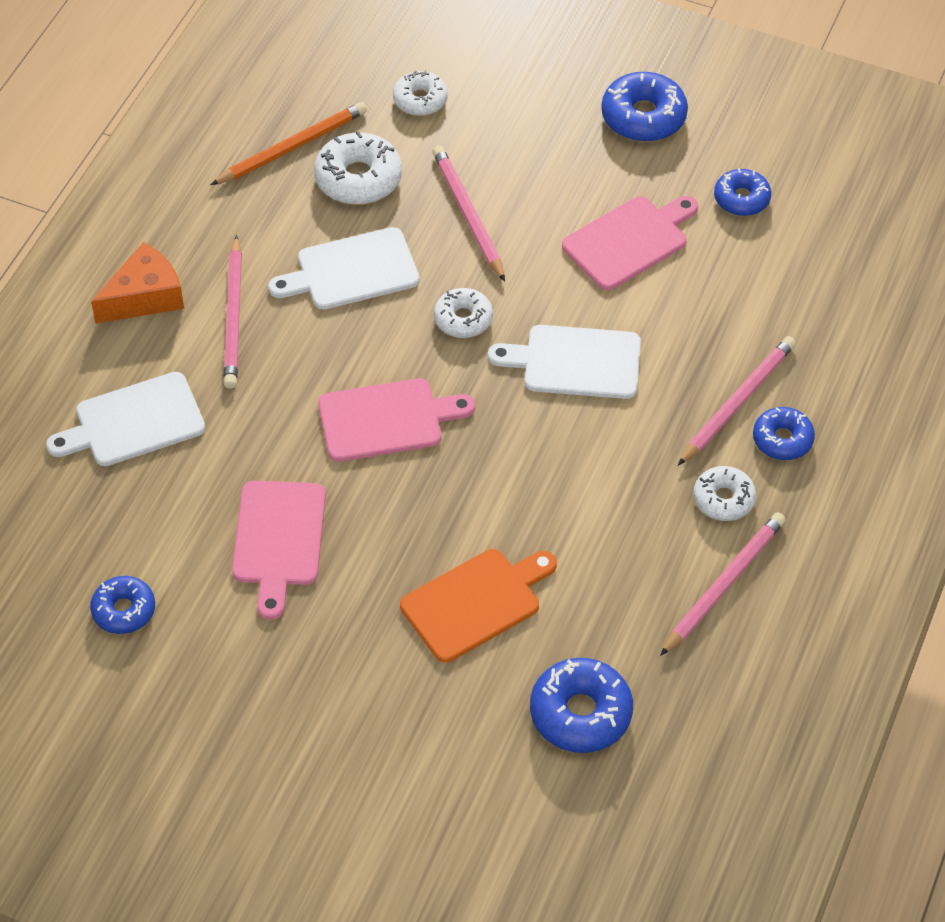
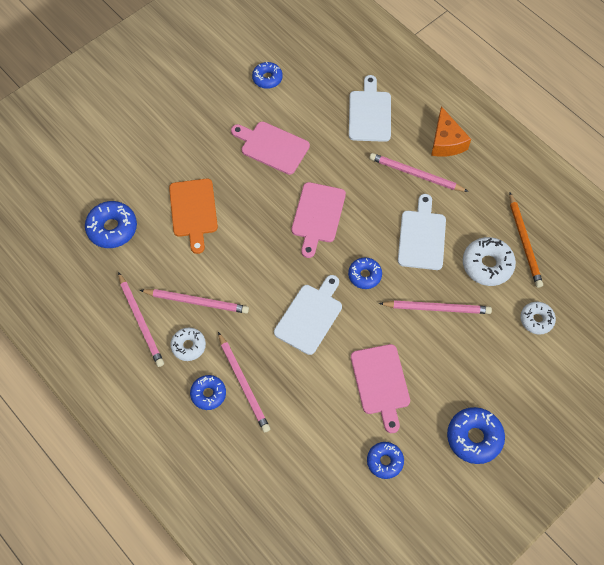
camera: 115 degrees right, 10 degrees up
white donut [434,288,493,338] -> blue donut [348,258,382,289]
none -> pink pencil [140,289,249,314]

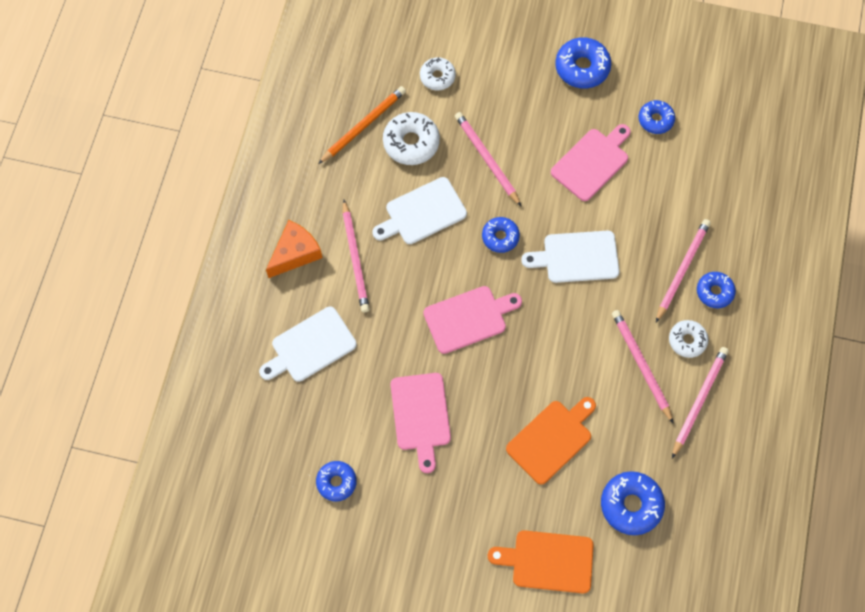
camera: 125 degrees left, 5 degrees up
none -> orange cutting board [488,530,594,593]

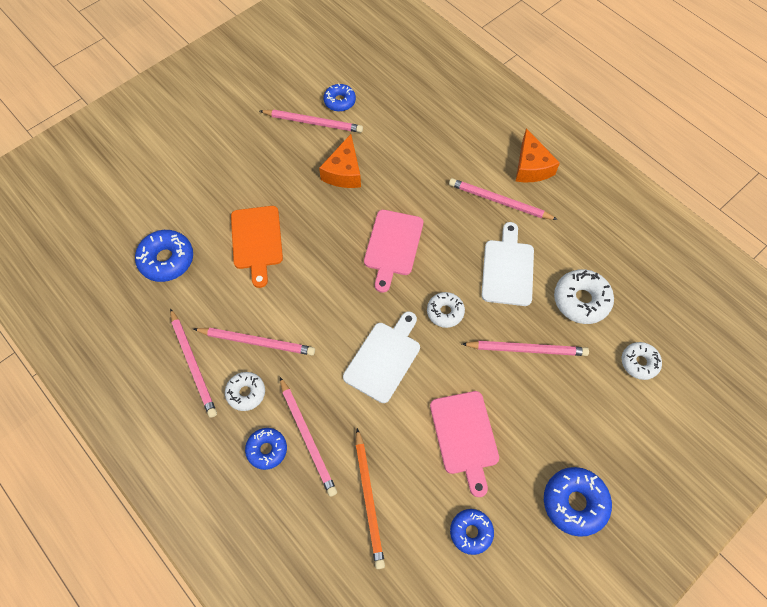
camera: 125 degrees right, 5 degrees down
white cutting board [259,307,357,382] -> none
orange pencil [318,86,406,164] -> orange pencil moved to [355,428,385,569]
pink cutting board [391,373,451,473] -> orange cheese [319,134,361,188]
blue donut [482,217,520,253] -> white donut [427,292,465,328]
orange cutting board [488,530,594,593] -> none
none -> pink pencil [260,110,363,133]

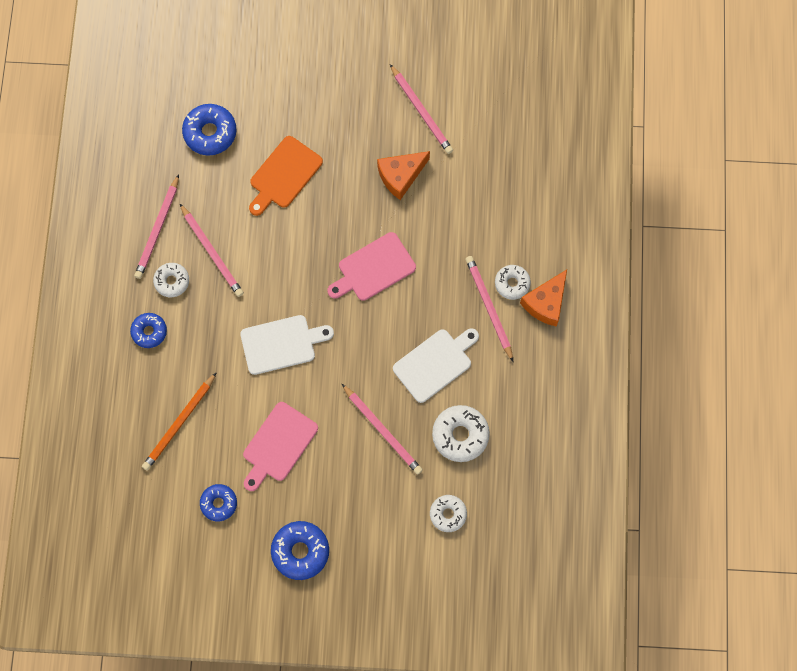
camera: 45 degrees right, 10 degrees up
pink pencil [280,377,337,497] -> none
blue donut [323,84,356,112] -> none
white donut [427,292,465,328] -> white donut moved to [495,265,531,300]

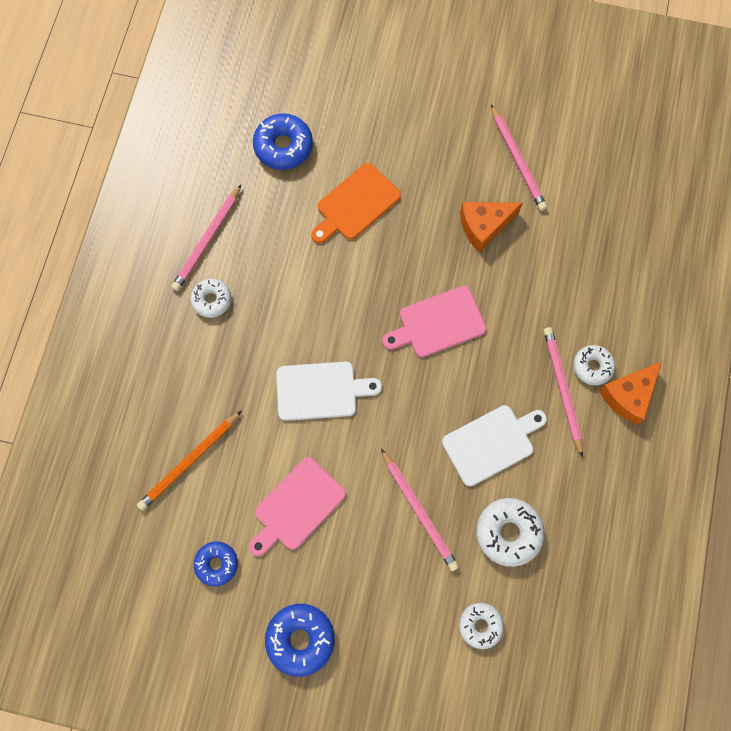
camera: 10 degrees right, 0 degrees up
blue donut [130,313,167,348] -> none
pink pencil [180,204,244,297] -> none

